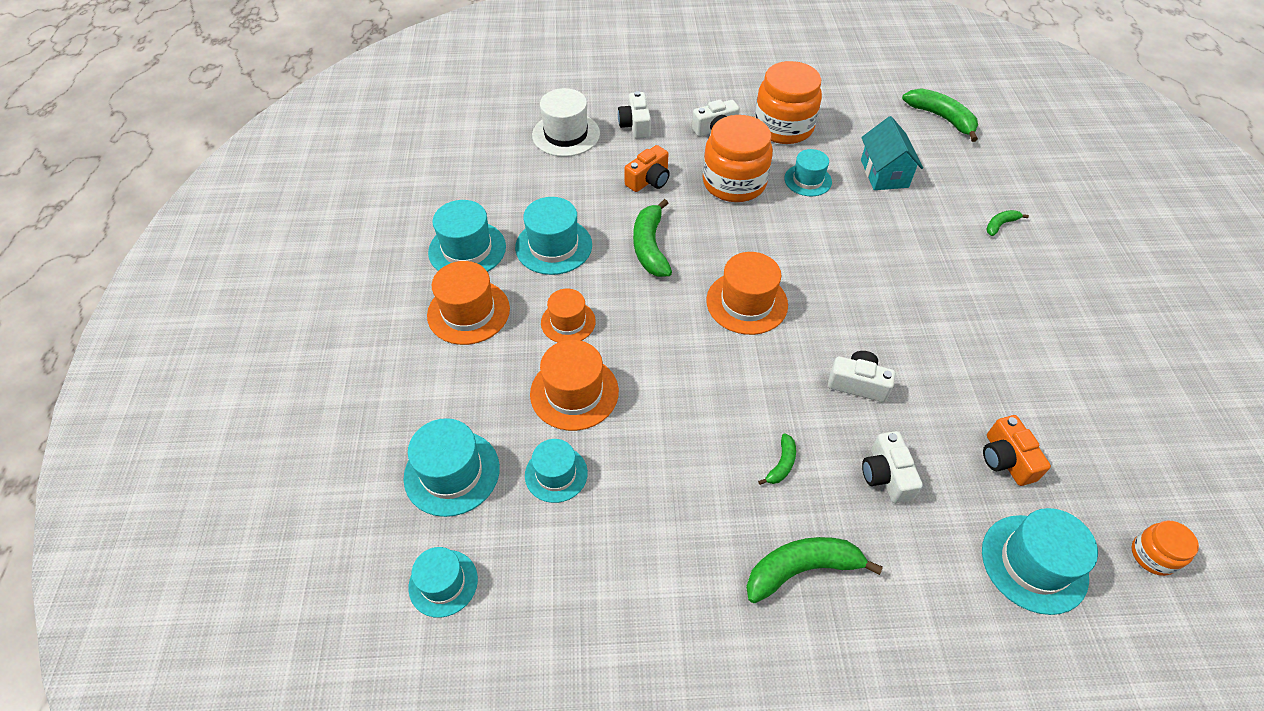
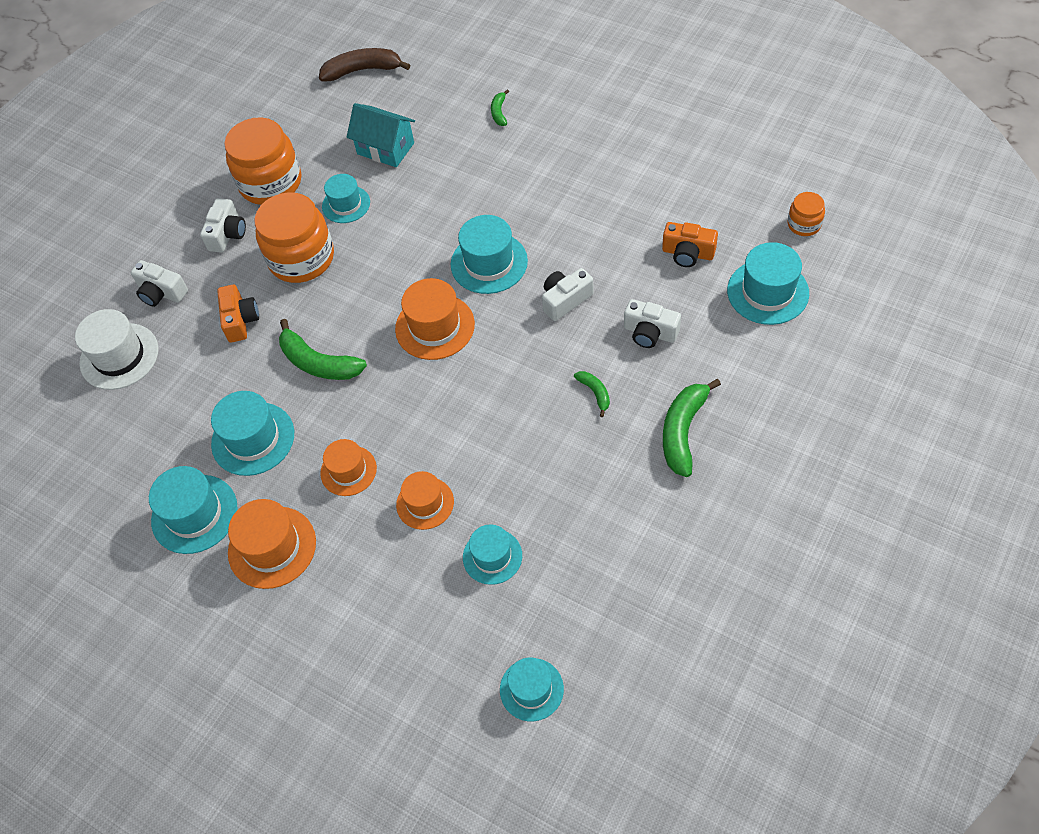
camera: 50 degrees left, 5 degrees up
turquoise hat [404,418,500,517] -> turquoise hat moved to [451,215,528,294]
orange hat [530,340,619,431] -> orange hat [396,471,454,530], size x0.66
green banana [902,88,978,142] -> brown banana [319,48,410,81]

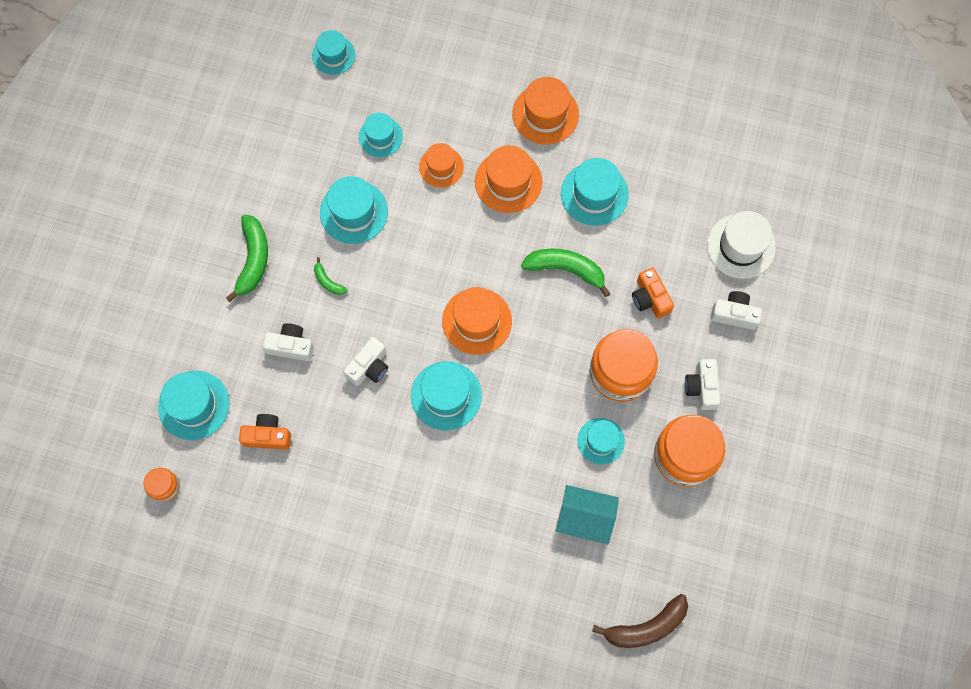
camera: 160 degrees right, 15 degrees up
turquoise hat [149,466,237,554] -> turquoise hat moved to [320,176,388,244]
orange hat [320,439,377,496] -> orange hat [475,145,542,213], size x1.52
green banana [491,89,509,126] -> none

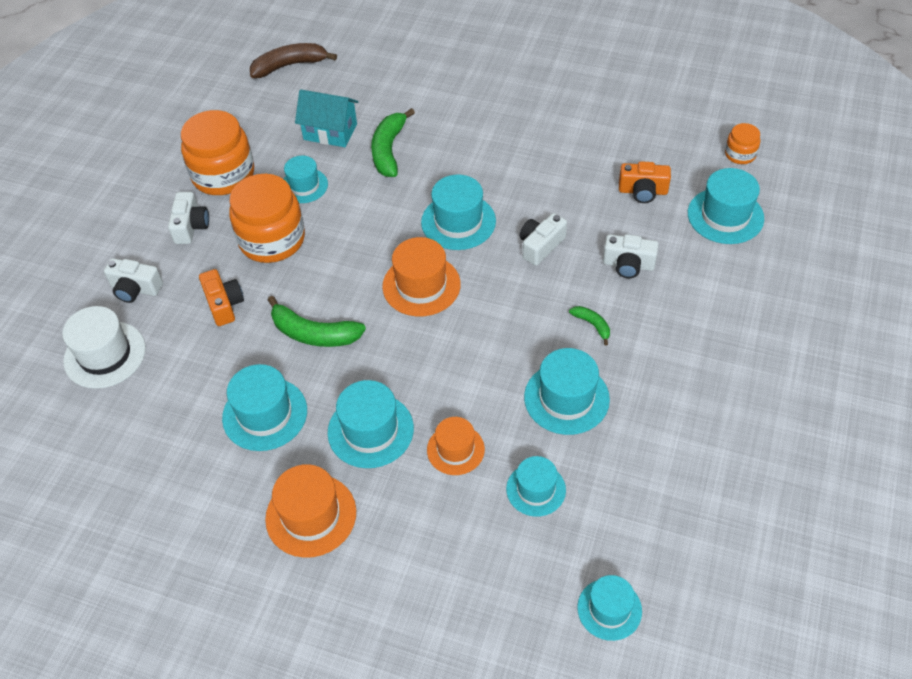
camera: 175 degrees left, 20 degrees down
green banana [226,214,268,302] -> green banana moved to [371,108,415,177]
orange hat [475,145,542,213] -> turquoise hat [328,380,414,468]

